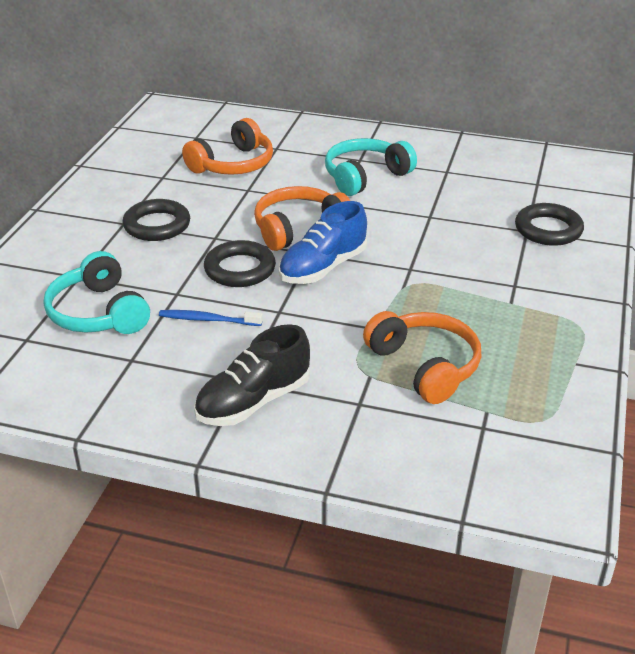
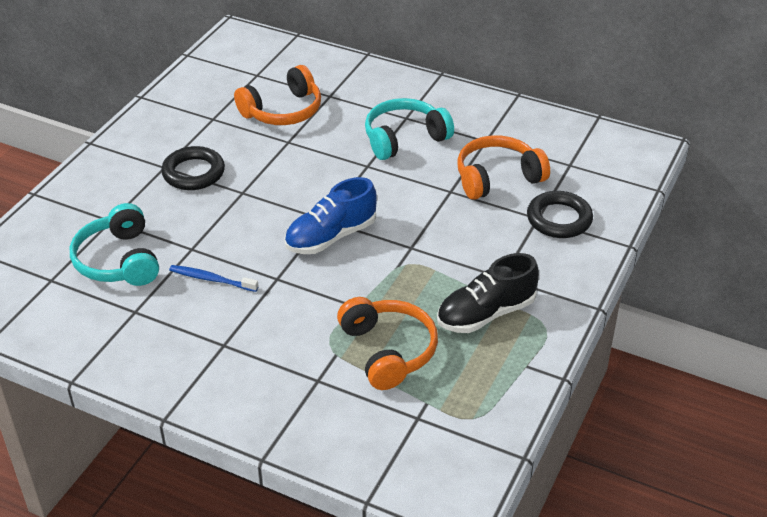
camera: 10 degrees right, 5 degrees up
black shoe [194,324,310,426] -> black shoe moved to [437,253,539,333]
black ring [204,240,276,287] -> none
orange headphones [254,186,350,251] -> orange headphones moved to [457,135,550,200]

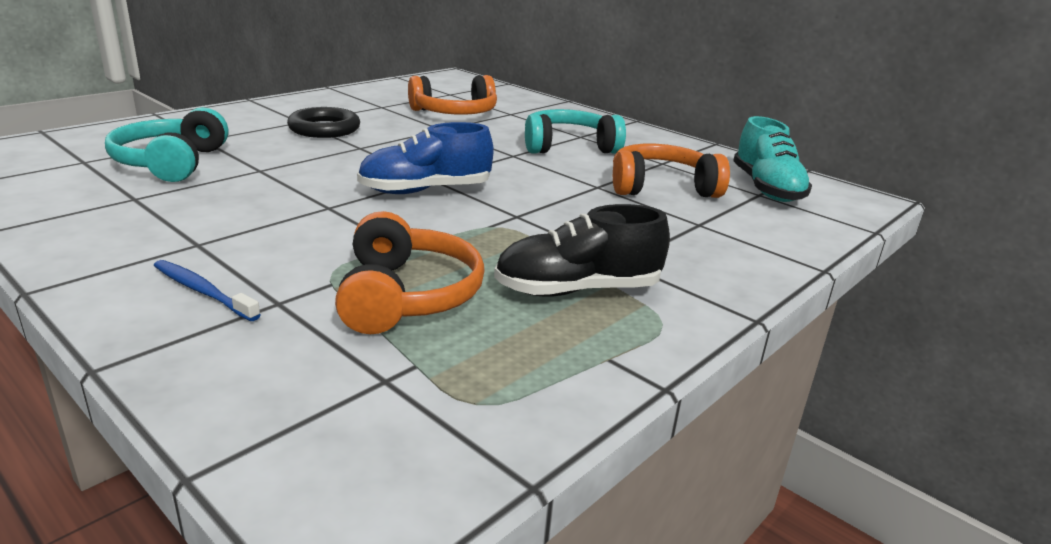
camera: 15 degrees right, 15 degrees down
blue toothbrush [169,265,259,292] -> blue toothbrush moved to [154,260,261,321]
black ring [527,191,593,238] -> none
none -> turquoise shoe [733,116,812,202]

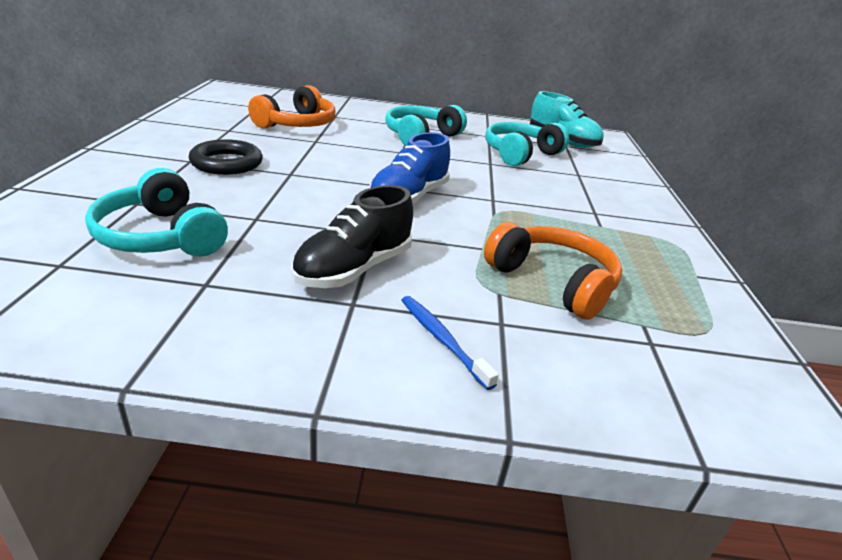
camera: 40 degrees left, 5 degrees up
blue toothbrush [154,260,261,321] -> blue toothbrush turned 60 degrees clockwise [402,296,499,390]
black shoe [494,204,670,297] -> black shoe moved to [291,185,413,288]
orange headphones [613,144,730,198] -> turquoise headphones [485,122,569,166]

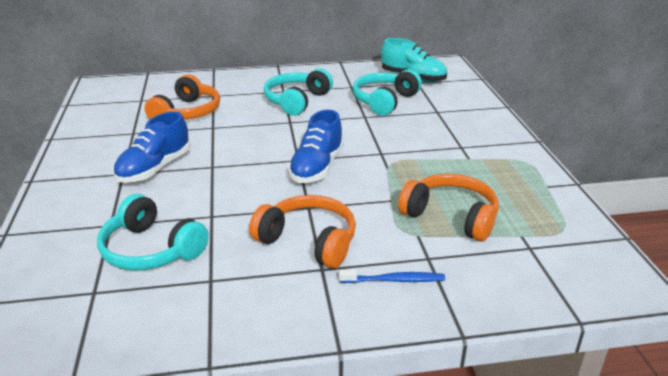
camera: 10 degrees left, 0 degrees up
black ring [189,139,263,175] -> blue shoe [113,111,190,183]
black shoe [291,185,413,288] -> orange headphones [249,195,356,268]
blue toothbrush [402,296,499,390] -> blue toothbrush turned 135 degrees clockwise [339,269,445,283]

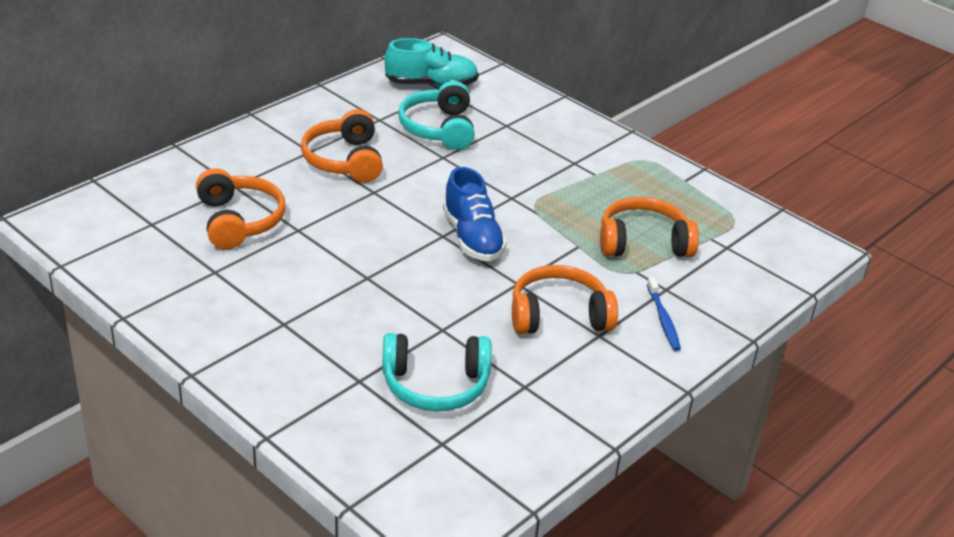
camera: 40 degrees left, 5 degrees up
blue shoe [113,111,190,183] -> none
turquoise headphones [264,68,333,116] -> orange headphones [301,109,383,183]
blue toothbrush [339,269,445,283] -> blue toothbrush turned 120 degrees clockwise [647,277,681,351]

